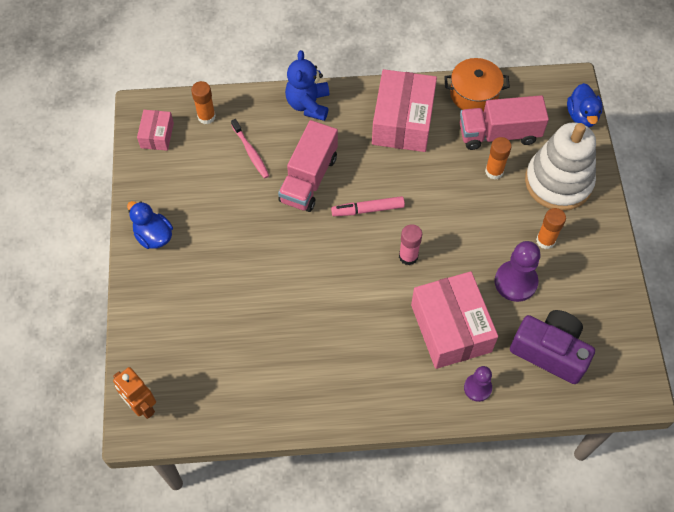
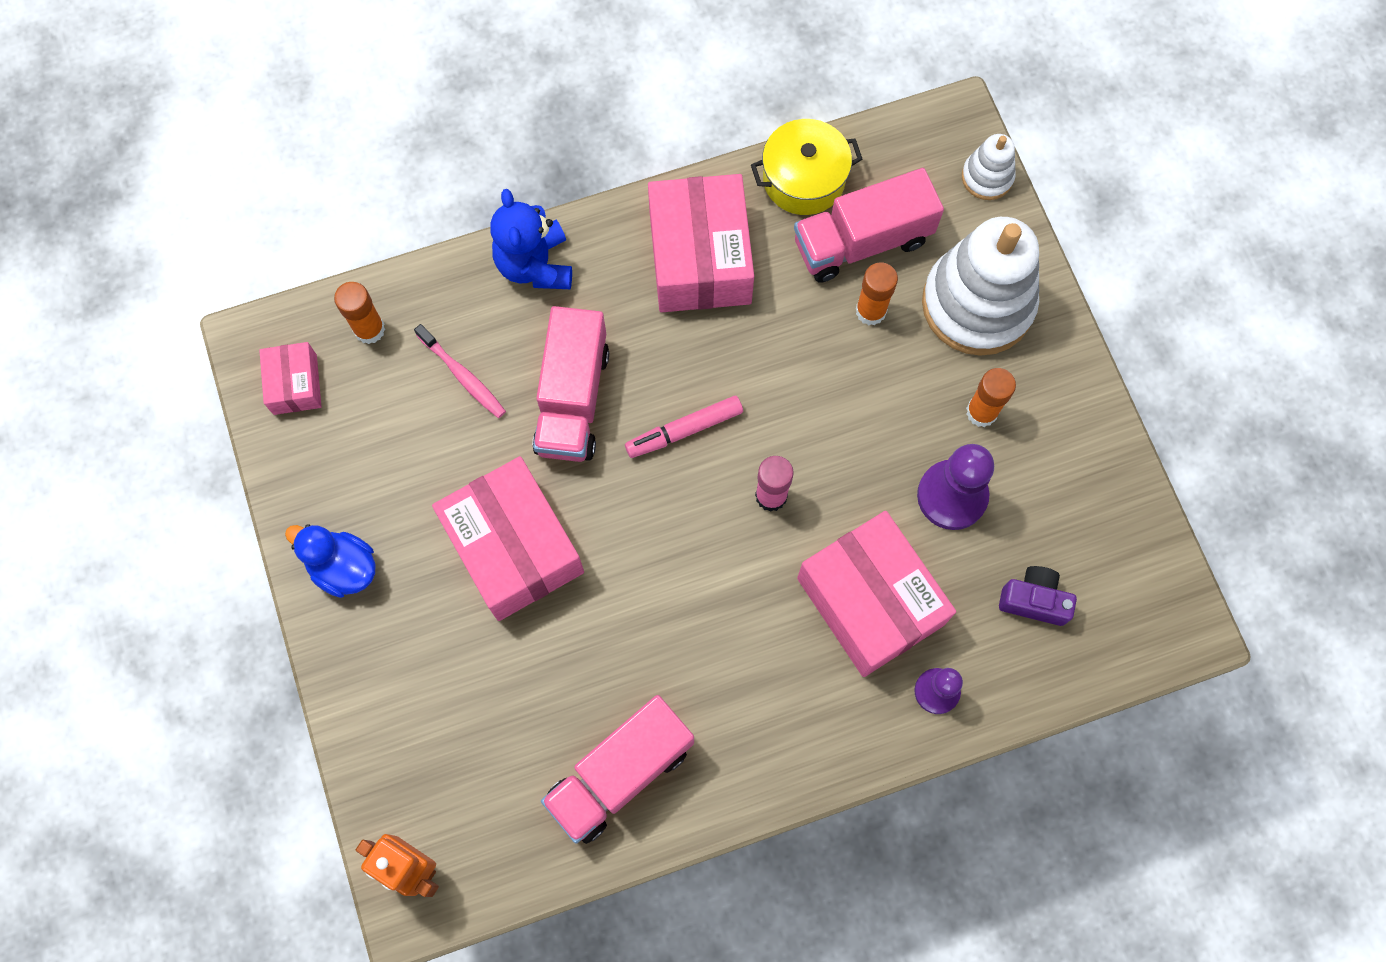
camera: 15 degrees left, 10 degrees up
orange pot [444,58,510,112] -> yellow pot [751,119,862,215]
purple camera [510,310,595,384] -> purple camera [999,566,1077,626], size x0.56
blue duck [567,83,603,127] -> white stacking toy [962,134,1016,200]
none -> pink box [432,456,584,621]
none -> pink truck [541,695,694,844]

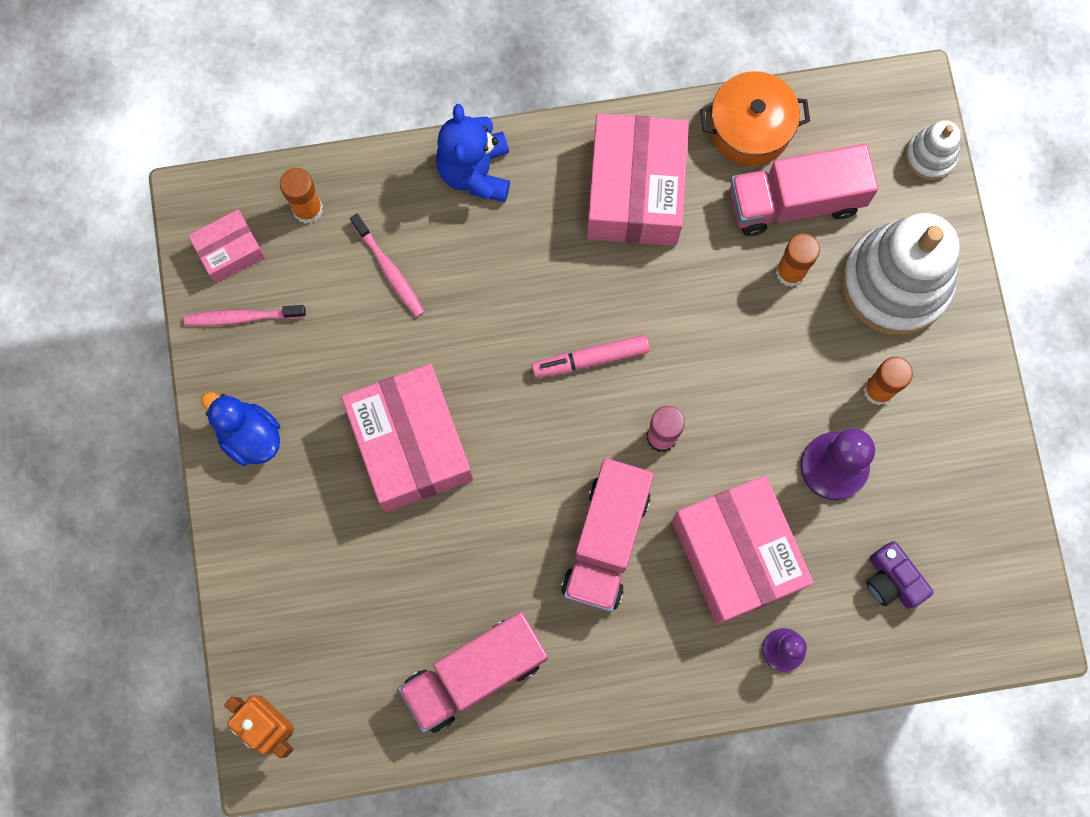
camera: 10 degrees right, 5 degrees up
pink box [259,342,322,415] -> pink box turned 60 degrees clockwise [188,210,265,283]
pink truck [532,306,609,462] -> pink truck moved to [561,458,654,612]
yellow pot [751,119,862,215] -> orange pot [700,71,810,166]
purple camera [999,566,1077,626] -> purple camera turned 150 degrees counterclockwise [866,541,933,609]
none -> pink toothbrush [184,305,306,326]

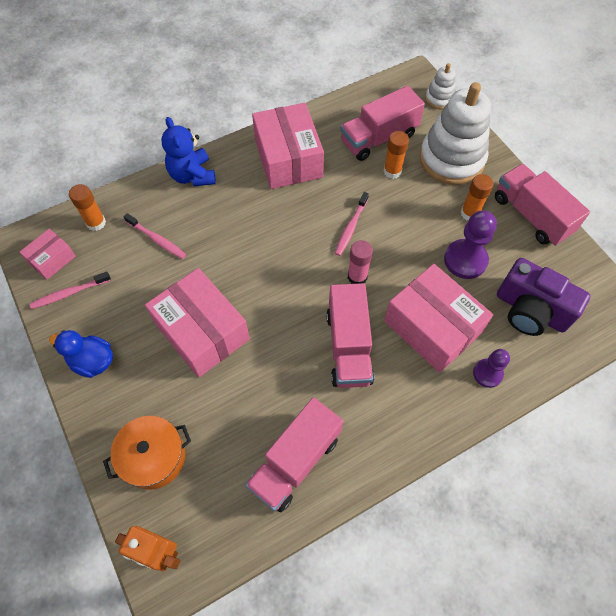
camera: 20 degrees left, 15 degrees down
pink marker [531,335,650,378] -> none
orange pot [700,71,810,166] -> orange pot moved to [103,416,191,490]
purple camera [866,541,933,609] -> purple camera [497,258,591,336], size x1.79
none -> pink toothbrush [335,192,369,256]
none -> pink truck [495,164,590,246]

